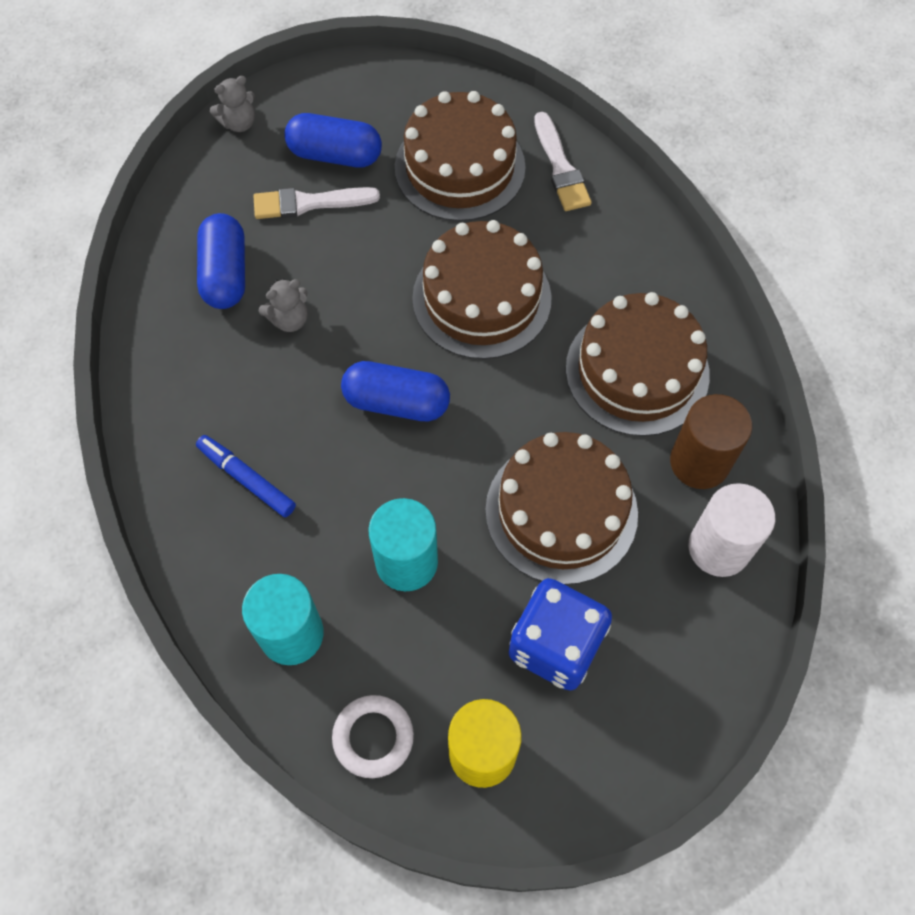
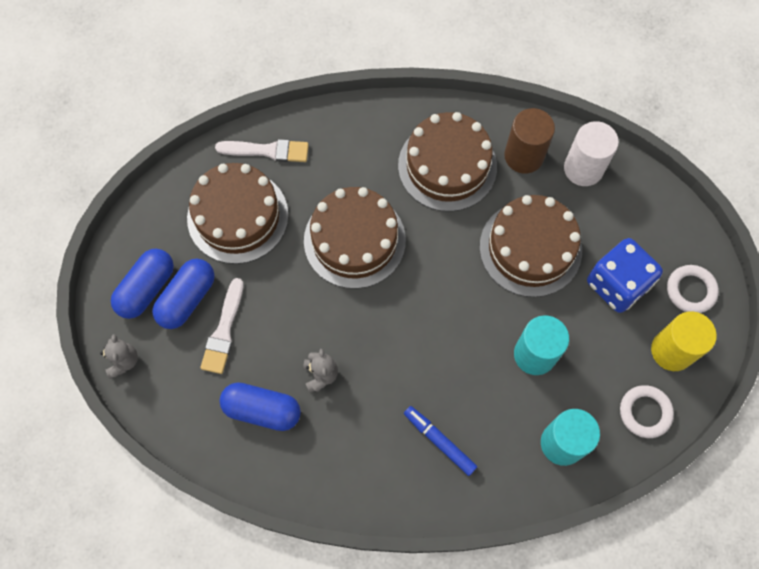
camera: 70 degrees left, 5 degrees up
blue marker [196,435,296,517] -> blue marker turned 75 degrees clockwise [404,406,477,476]
blue capsule [341,361,450,421] -> blue capsule moved to [111,249,174,319]
none -> white ring [667,265,719,313]

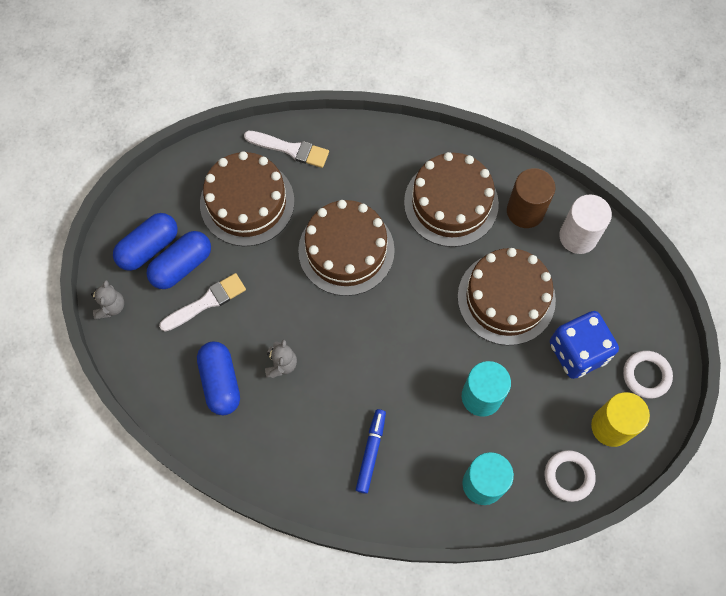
camera: 15 degrees right, 0 degrees up
white brush [200,278,243,374] -> white brush turned 150 degrees counterclockwise [159,273,246,332]
blue capsule [220,382,301,431] -> blue capsule turned 45 degrees clockwise [197,341,240,415]
blue marker [404,406,477,476] -> blue marker turned 45 degrees clockwise [356,409,386,494]

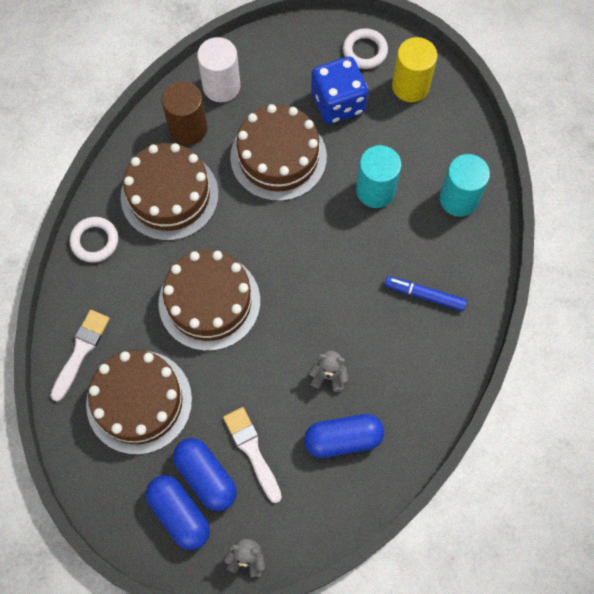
camera: 85 degrees left, 0 degrees up
white ring [545,450,596,502] -> white ring moved to [70,217,118,262]

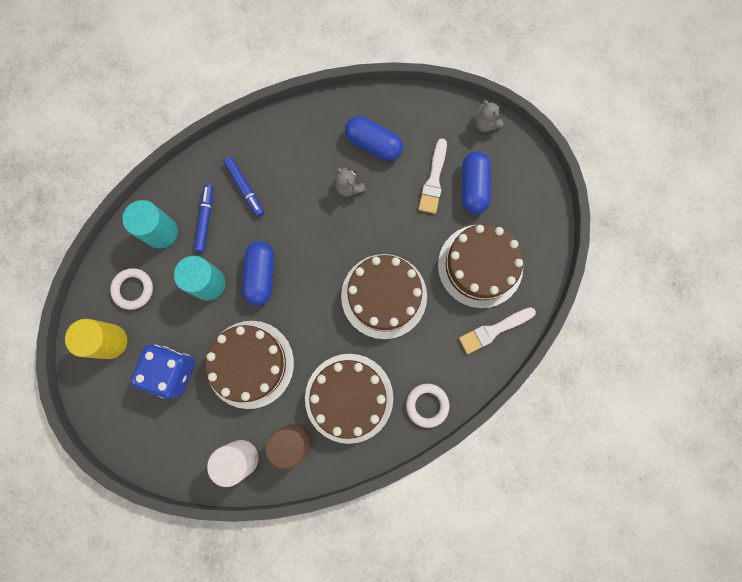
camera: 140 degrees left, 10 degrees up
blue capsule [146,475,210,550] -> blue capsule moved to [242,241,274,306]
white ring [343,28,388,69] -> white ring moved to [110,268,153,310]
none -> blue marker [194,184,213,253]

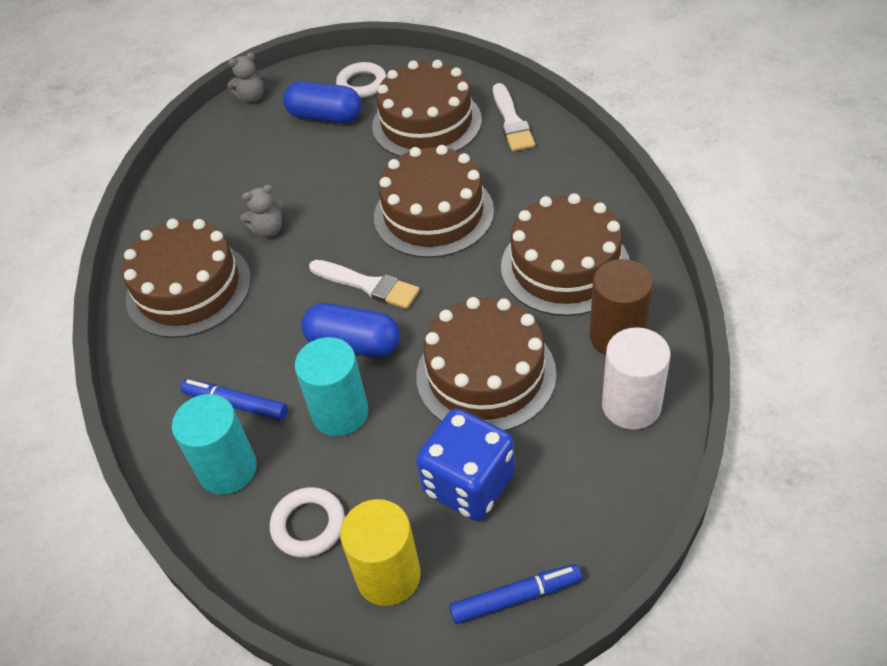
camera: 70 degrees left, 30 degrees down
blue marker [223,157,264,217] -> blue marker moved to [449,564,582,624]
blue capsule [345,116,403,161] -> none
white ring [406,384,450,428] -> white ring moved to [336,62,387,98]
white brush [418,138,447,214] -> white brush moved to [309,260,420,309]
none -> brown cake [122,219,251,338]

